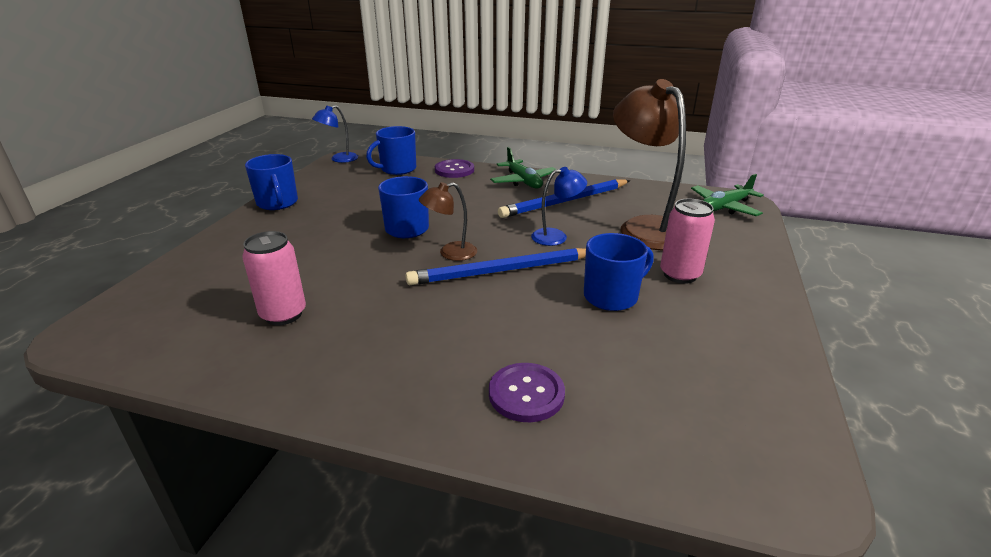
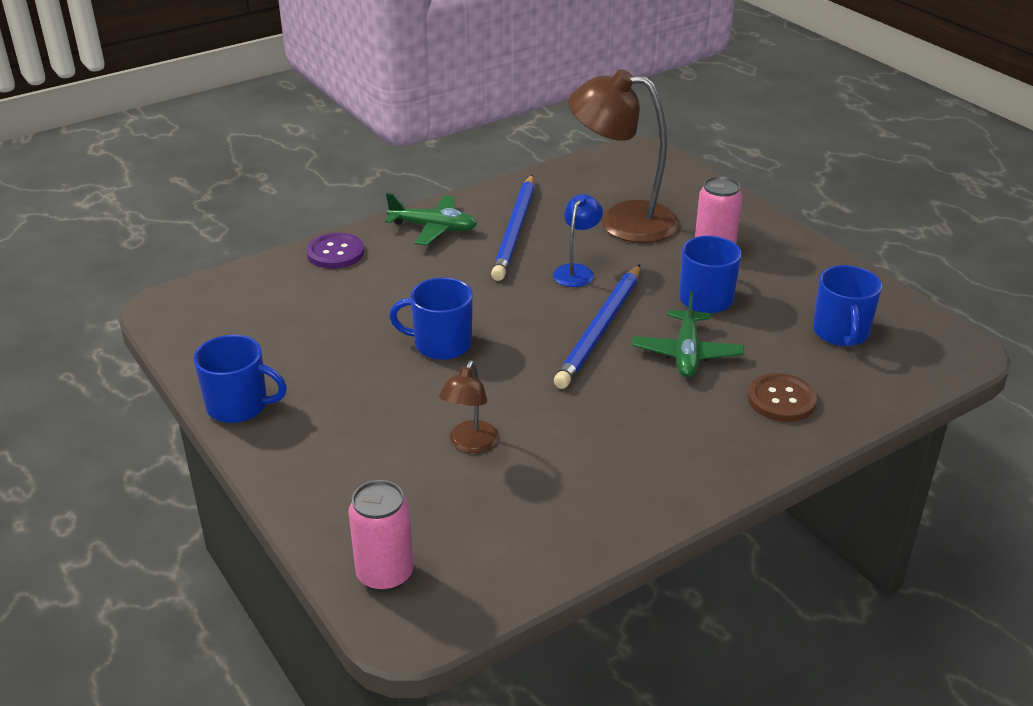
camera: 50 degrees left, 5 degrees up
pink can [242,231,306,325] -> pink can moved to [348,480,414,592]
blue lamp [312,105,358,163] -> none
blue mug [366,126,416,175] -> blue mug moved to [813,265,882,346]
brown lamp [419,182,477,261] -> brown lamp moved to [439,360,499,453]
purple button [489,363,565,422] -> brown button [748,373,817,422]
green plane [691,174,764,216] -> green plane moved to [632,291,744,377]

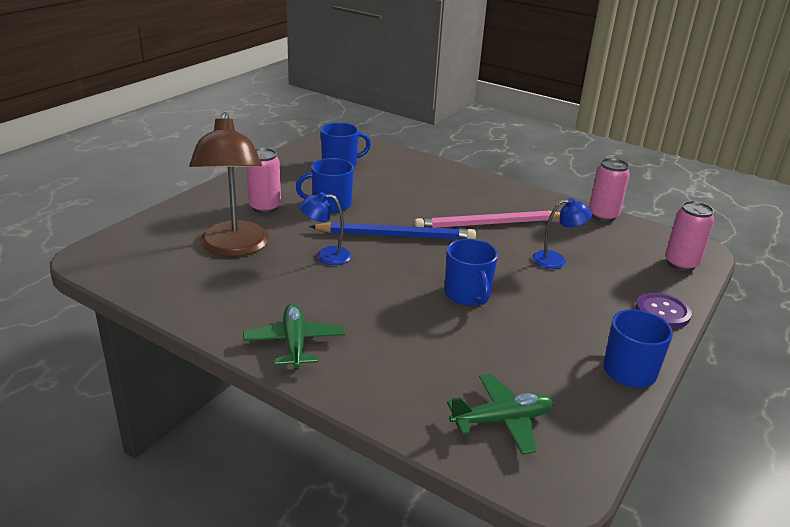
camera: 115 degrees left, 5 degrees down
purple button [306,233,364,269] -> purple button moved to [636,293,692,328]
brown lamp [439,360,499,453] -> blue lamp [532,198,592,269]
blue pencil [491,175,535,281] -> none
green plane [632,291,744,377] -> green plane moved to [447,373,554,455]
brown button [748,373,817,422] -> none
none -> pink pencil [414,210,560,228]
none -> pink can [589,158,630,222]

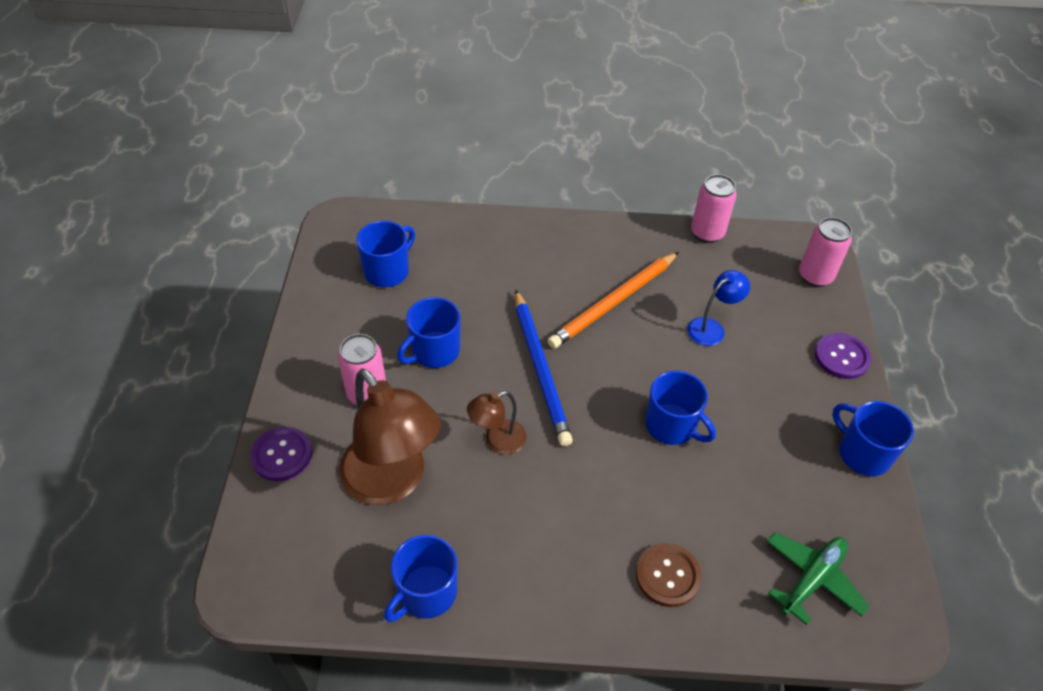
camera: 30 degrees left, 20 degrees up
green plane [243,303,345,370] -> none
blue lamp [299,192,351,265] -> brown lamp [467,391,527,455]
blue pencil [309,222,476,240] -> blue pencil turned 105 degrees clockwise [515,290,573,446]
pink pencil [414,210,560,228] -> orange pencil [547,252,679,349]
none -> purple button [251,427,312,481]
none -> blue mug [384,535,457,622]
none -> brown button [636,543,702,607]

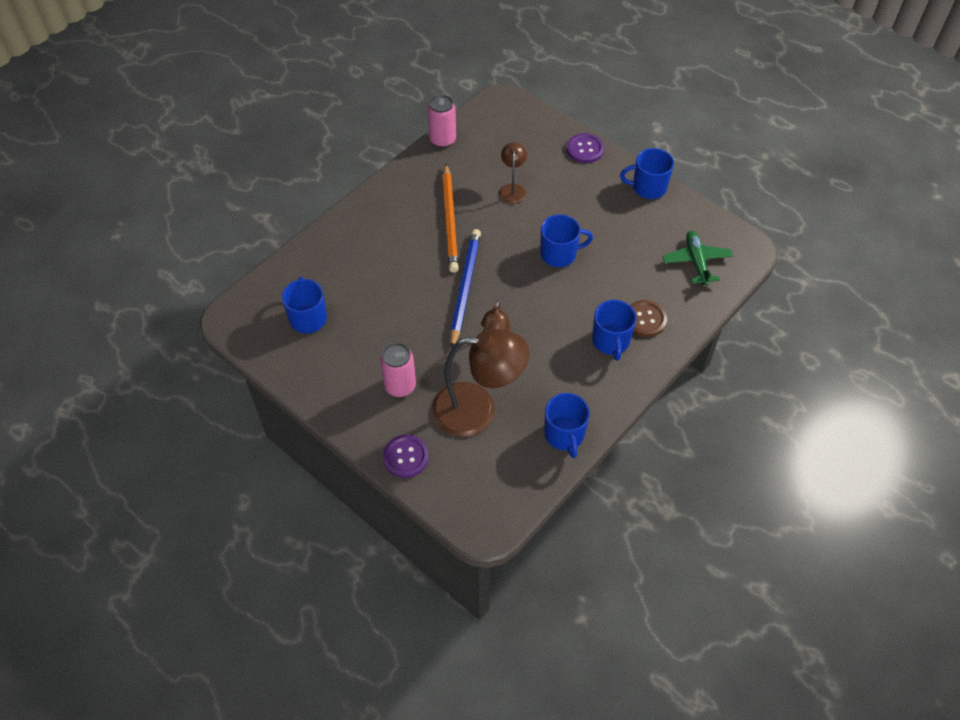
camera: 50 degrees left, 5 degrees up
blue mug [397,297,460,368] -> blue mug moved to [592,300,637,361]
blue pencil [515,290,573,446] -> blue pencil turned 105 degrees counterclockwise [450,229,481,348]
blue lamp [687,270,750,346] -> brown lamp [499,143,527,204]
pink can [799,217,852,287] -> none

